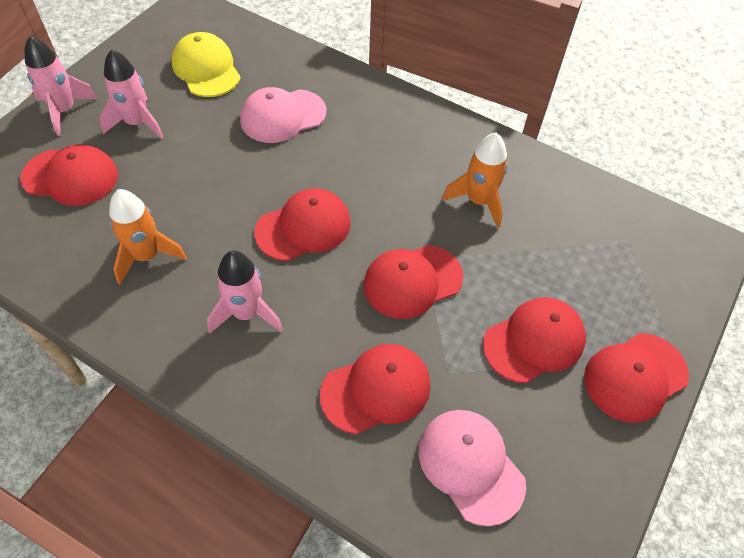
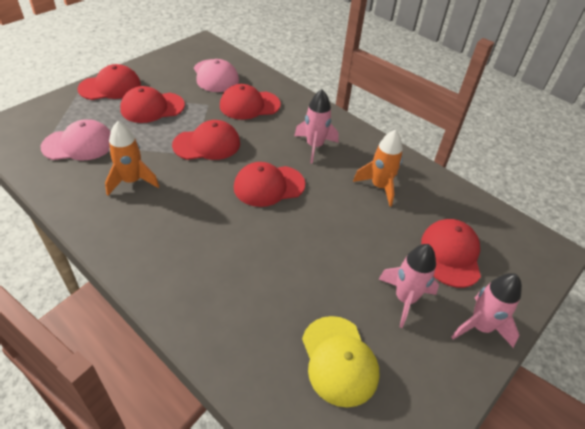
camera: 170 degrees left, 10 degrees down
red cap [21,144,118,206] -> red cap turned 75 degrees clockwise [421,219,481,288]
pink cap [240,87,326,143] -> pink cap moved to [41,119,111,160]

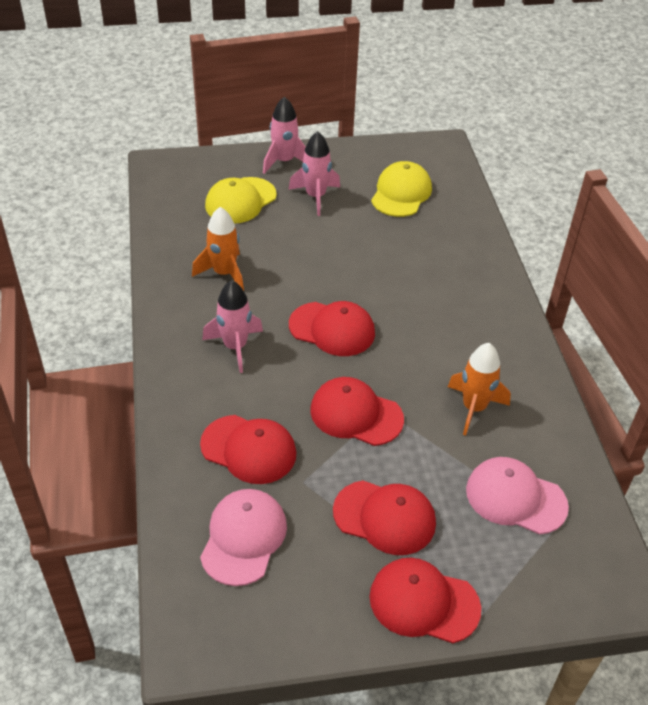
camera: 140 degrees left, 0 degrees up
red cap [421,219,481,288] -> yellow cap [205,177,277,224]

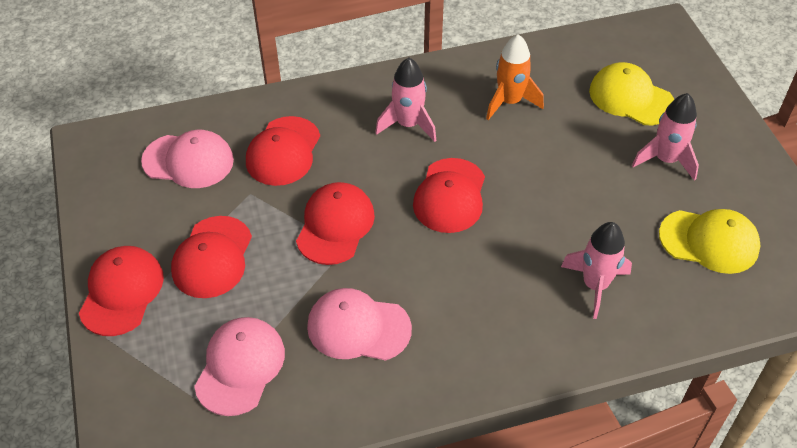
camera: 85 degrees right, 5 degrees up
pink rocket [263,97,306,174] -> pink rocket moved to [561,222,632,319]
orange rocket [448,343,511,436] -> pink cap [307,288,412,361]

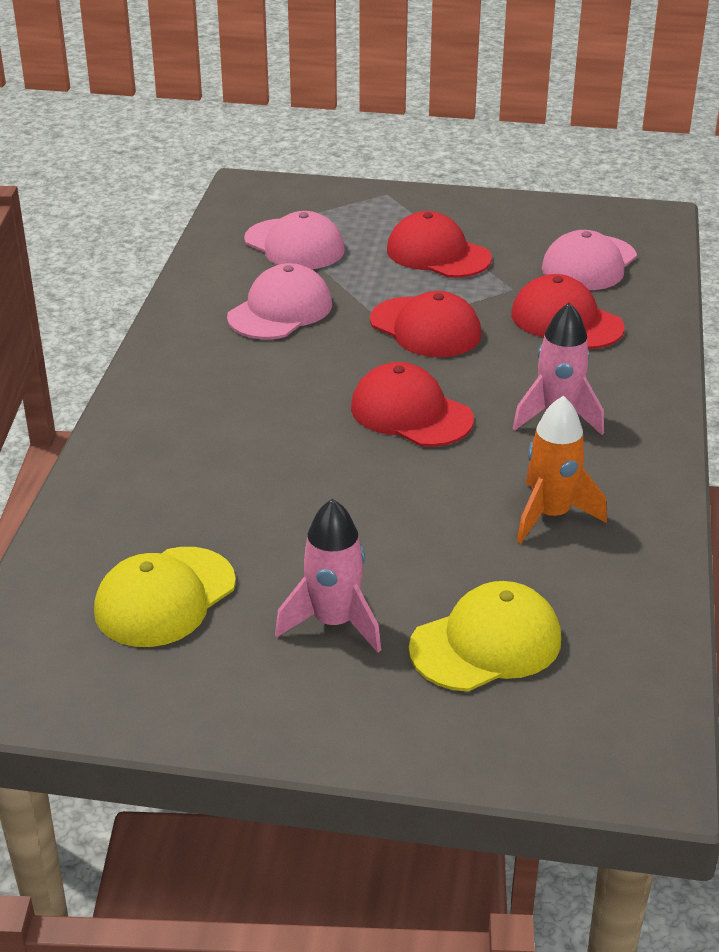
camera: 115 degrees right, 15 degrees down
red cap [79,246,164,336] -> none
pink rocket [561,222,632,319] -> none

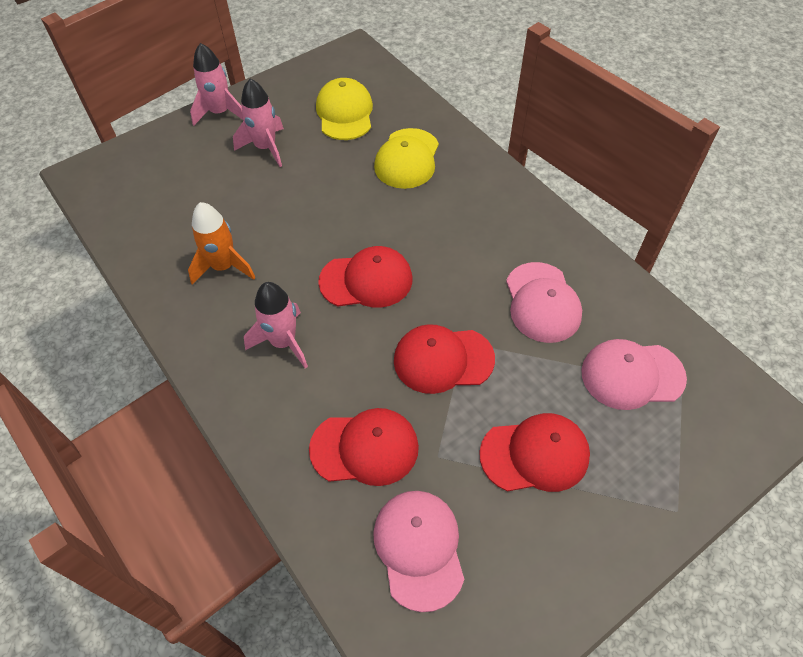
camera: 135 degrees right, 20 degrees up
yellow cap [409,581,561,691] -> yellow cap moved to [374,128,439,189]
none -> pink rocket [190,43,243,126]

